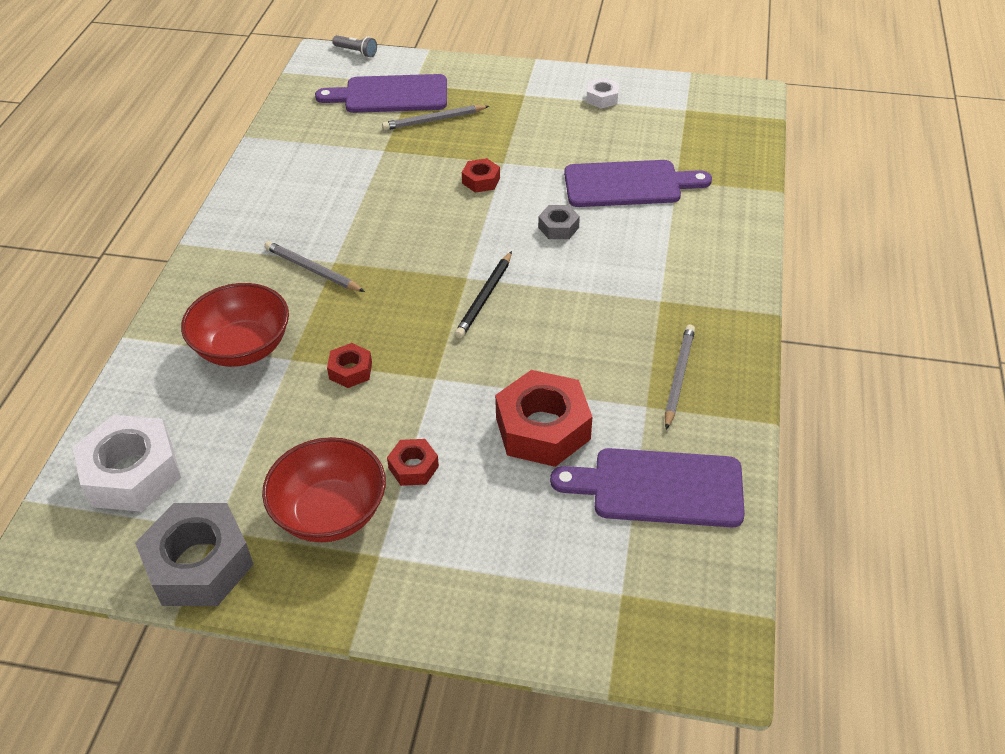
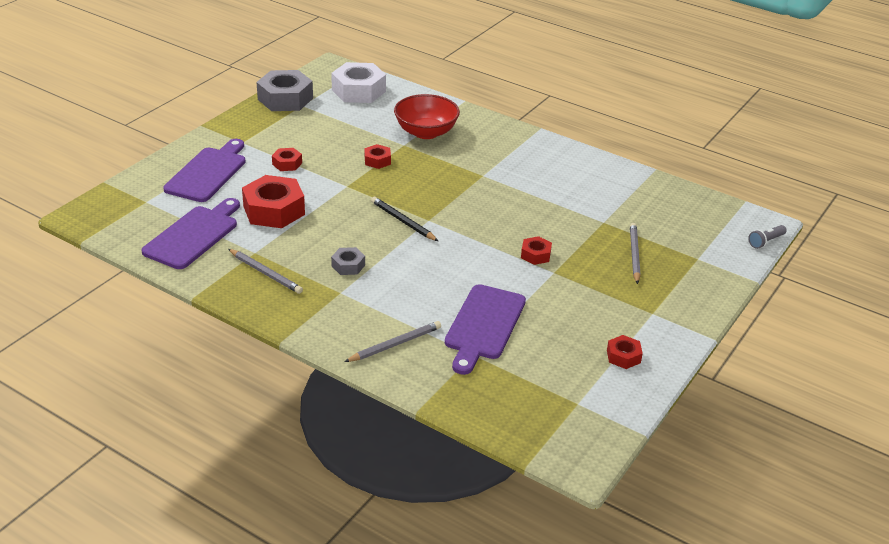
camera: 110 degrees right, 10 degrees down
red bowl [262,437,386,542] -> none
grey pencil [264,241,365,292] -> grey pencil moved to [344,321,441,362]
purple cutting board [315,74,447,113] -> purple cutting board moved to [163,139,246,202]
grey nut [538,205,580,239] -> grey nut moved to [331,247,365,275]
white nut [586,78,619,109] -> red nut [607,335,643,369]

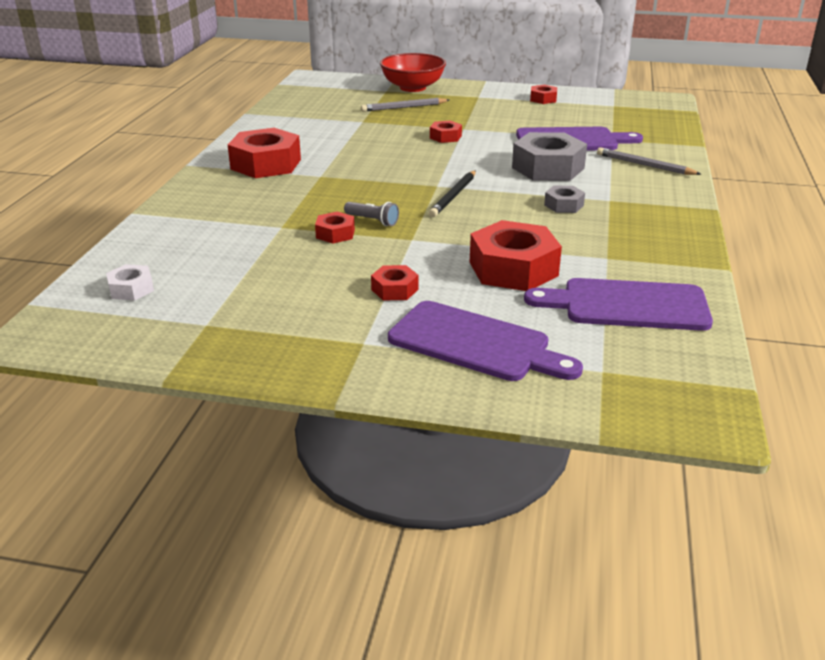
camera: 110 degrees left, 5 degrees down
purple cutting board [163,139,246,202] -> purple cutting board turned 150 degrees counterclockwise [388,301,583,381]
grey pencil [228,249,303,294] -> none
grey nut [256,70,313,111] -> grey nut moved to [512,132,587,181]
white nut [331,62,386,103] -> white nut [106,264,154,301], size x0.50
red bowl [394,94,460,139] -> red bowl moved to [380,53,446,92]
grey flashlight [748,225,787,249] -> grey flashlight moved to [344,202,399,226]
none -> red nut [228,128,301,178]

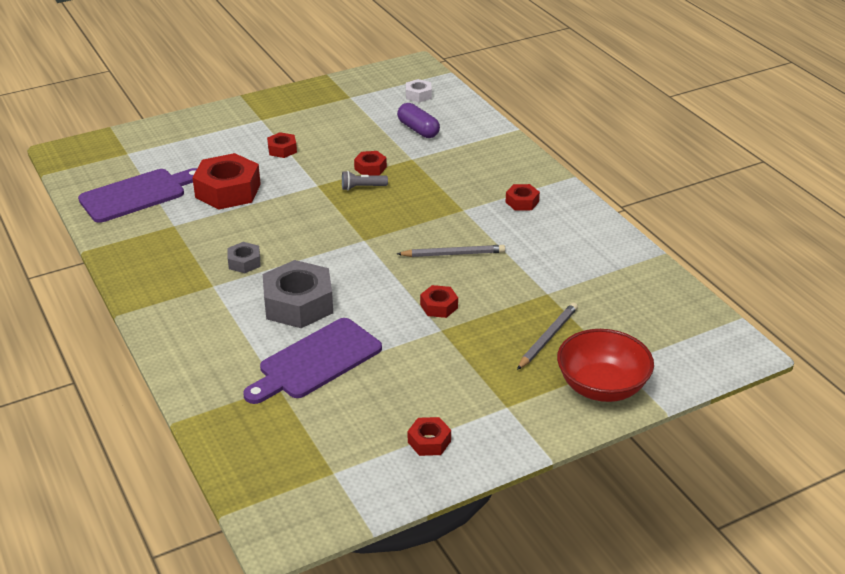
camera: 140 degrees right, 5 degrees up
red nut [228,128,301,178] -> red nut [505,184,540,211], size x0.50
purple cutting board [388,301,583,381] -> none
black pencil [429,170,476,217] -> none
grey pencil [597,147,701,175] -> grey pencil moved to [397,245,505,257]
none -> purple capsule [397,103,440,138]

